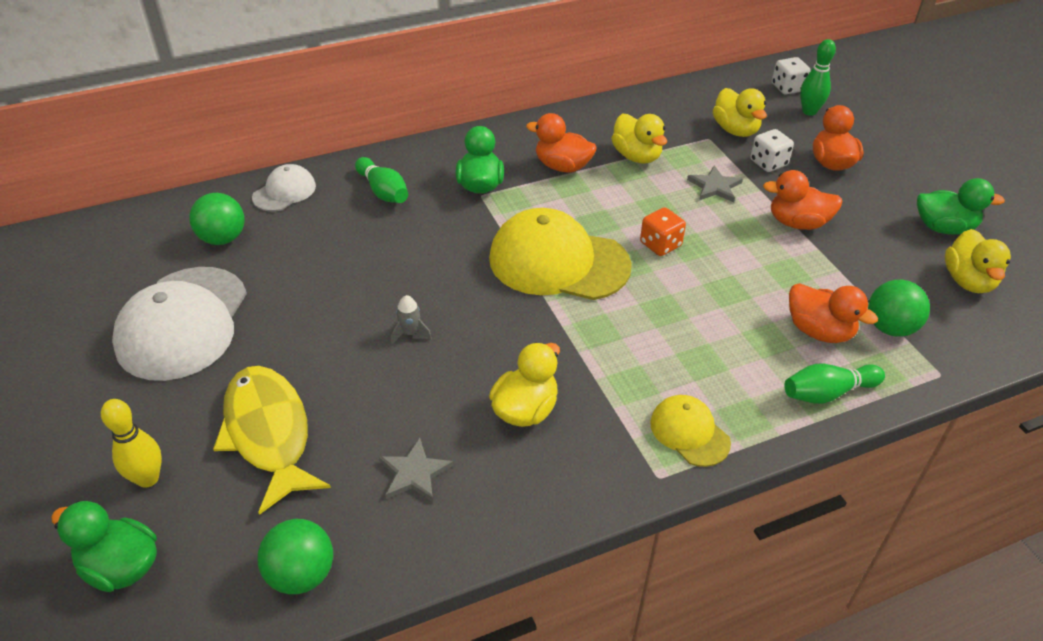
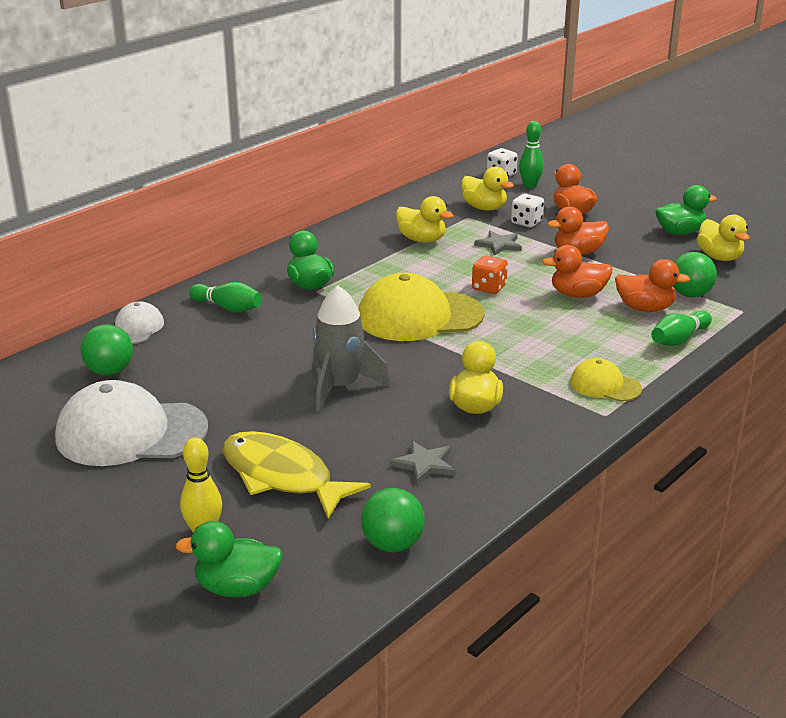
camera: 25 degrees left, 15 degrees down
white cap [112,267,247,381] -> white cap turned 105 degrees clockwise [55,380,208,466]
grey rocket [391,295,432,344] -> grey rocket [313,286,390,413], size x2.37
orange duck [526,113,597,172] -> orange duck moved to [542,245,613,298]

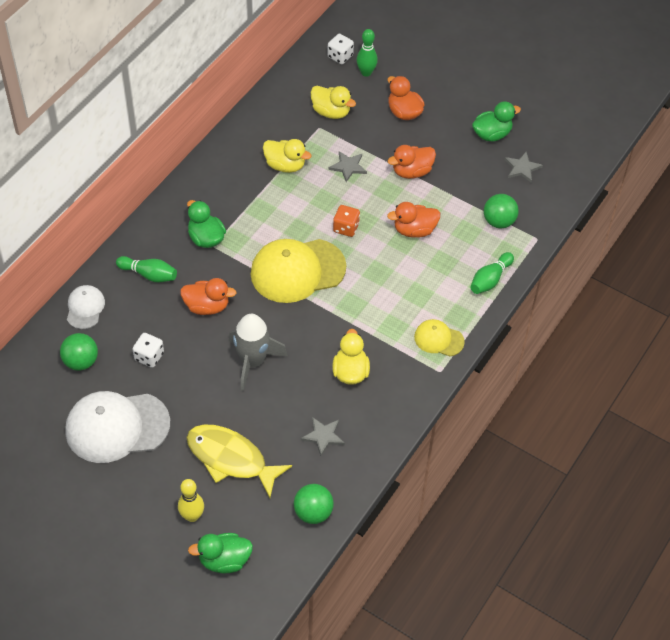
camera: 10 degrees left, 25 degrees up
white dice [511,194,544,227] -> white dice moved to [133,333,164,368]
orange duck [615,259,690,312] -> orange duck moved to [180,278,237,315]
yellow duck [696,215,750,261] -> grey star [505,152,543,183]

